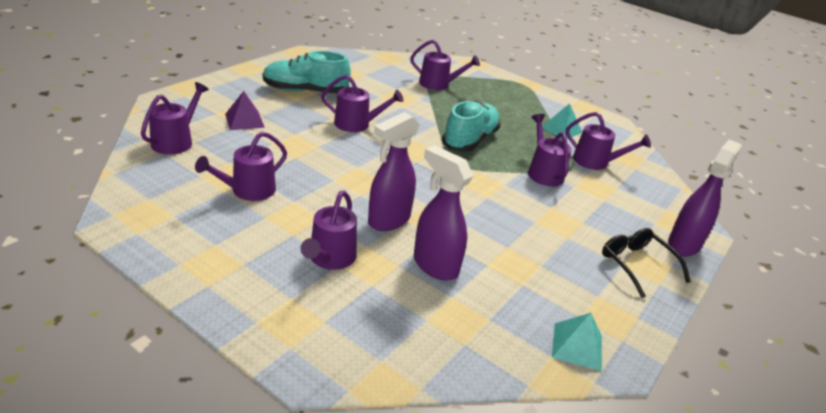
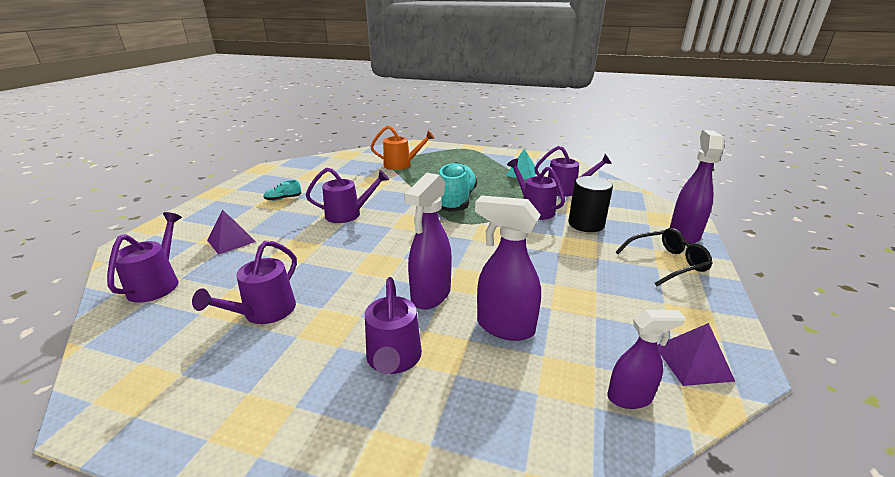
camera: 15 degrees left, 5 degrees down
turquoise shoe [263,51,351,93] -> turquoise shoe [264,180,301,201], size x0.42
purple watering can [410,40,480,90] -> orange watering can [370,126,435,170]
turquoise pyramid [552,313,602,371] -> purple pyramid [657,323,735,386]
black glasses [602,228,691,298] -> black glasses turned 120 degrees clockwise [616,228,713,286]
none -> black cylinder [568,176,613,232]
none -> purple spray bottle [607,310,685,409]

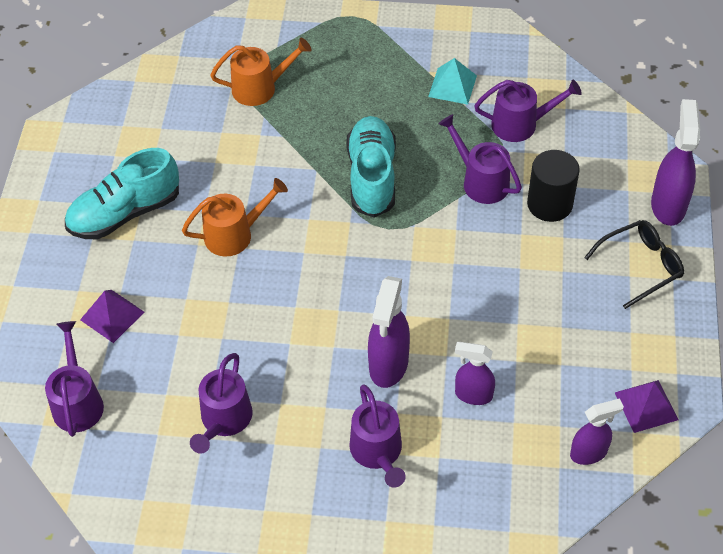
camera: 10 degrees left, 25 degrees up
turquoise shoe [264,180,301,201] -> turquoise shoe [65,148,179,239], size x2.37
purple watering can [306,168,389,223] -> orange watering can [182,178,288,256]
purple spray bottle [475,195,541,341] -> purple spray bottle [455,342,495,405], size x0.64

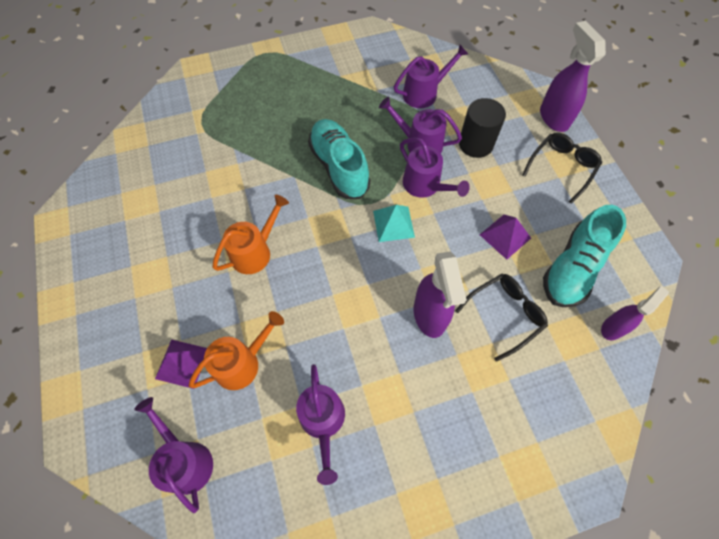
camera: 25 degrees left, 10 degrees up
turquoise shoe [65,148,179,239] -> turquoise shoe moved to [543,205,626,307]
orange watering can [210,38,312,106] -> orange watering can moved to [189,311,284,390]
purple watering can [349,384,406,488] -> purple watering can moved to [400,138,470,198]
turquoise pyramid [428,58,477,105] -> turquoise pyramid moved to [373,205,415,242]
purple spray bottle [455,342,495,405] -> black glasses [455,274,548,362]
purple pyramid [615,380,679,433] -> purple pyramid moved to [480,214,531,260]

